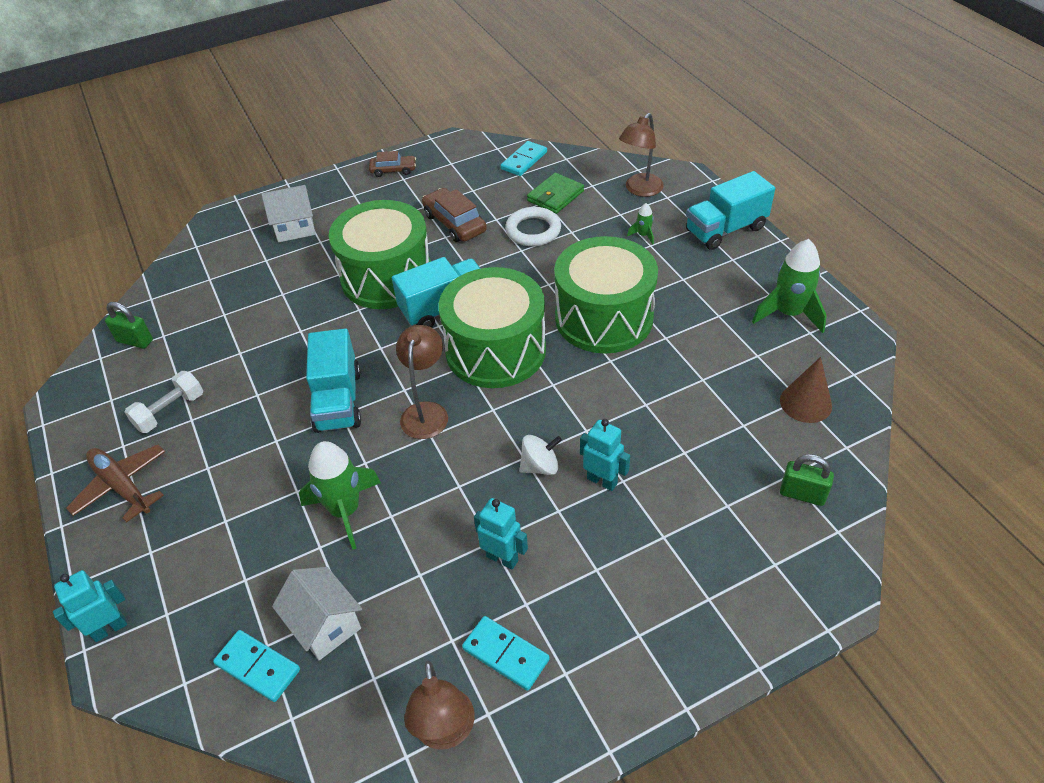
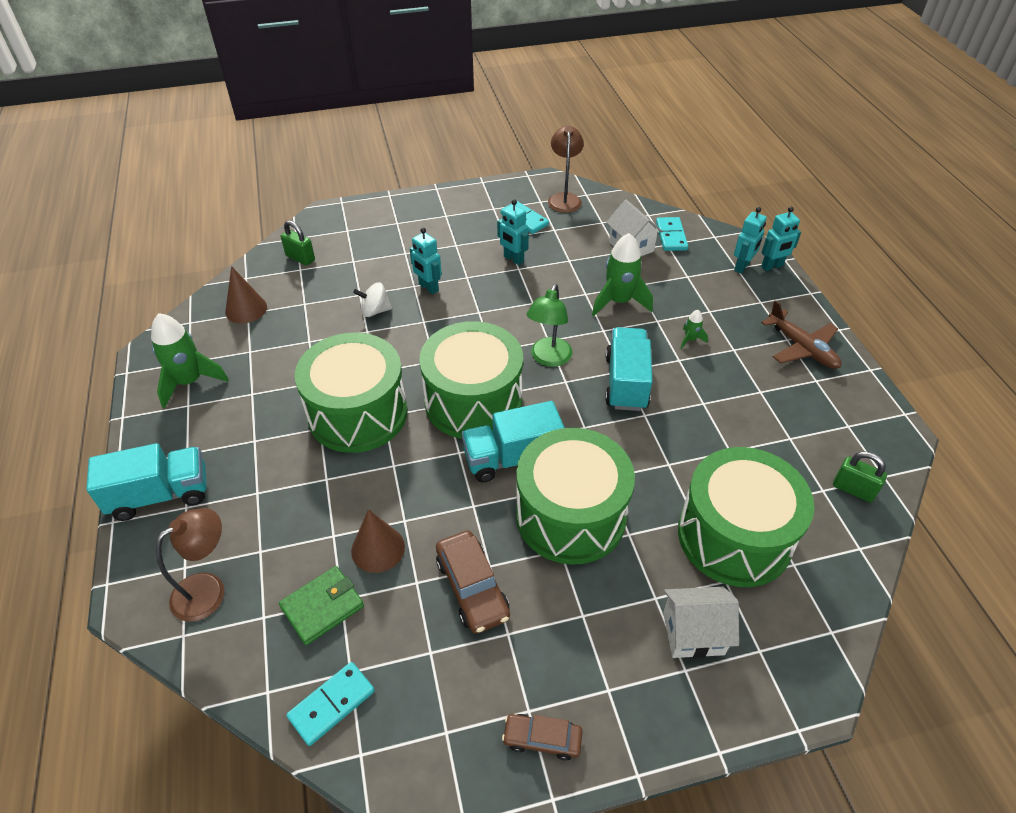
camera: 170 degrees left, 0 degrees up
white dumbbell [125,371,203,433] -> none
turquoise domino [213,630,300,702] -> turquoise domino turned 45 degrees clockwise [656,217,688,251]
brown lamp [396,325,448,439] -> green lamp [527,284,573,367]
white ring [505,207,561,246] -> brown cone [351,509,405,573]
white spinning top [519,435,562,475] -> white spinning top moved to [353,282,392,317]
green rocket [627,203,654,245] -> green rocket moved to [681,310,708,349]
none -> green drum [678,447,814,587]
none -> turquoise robot [734,207,767,274]

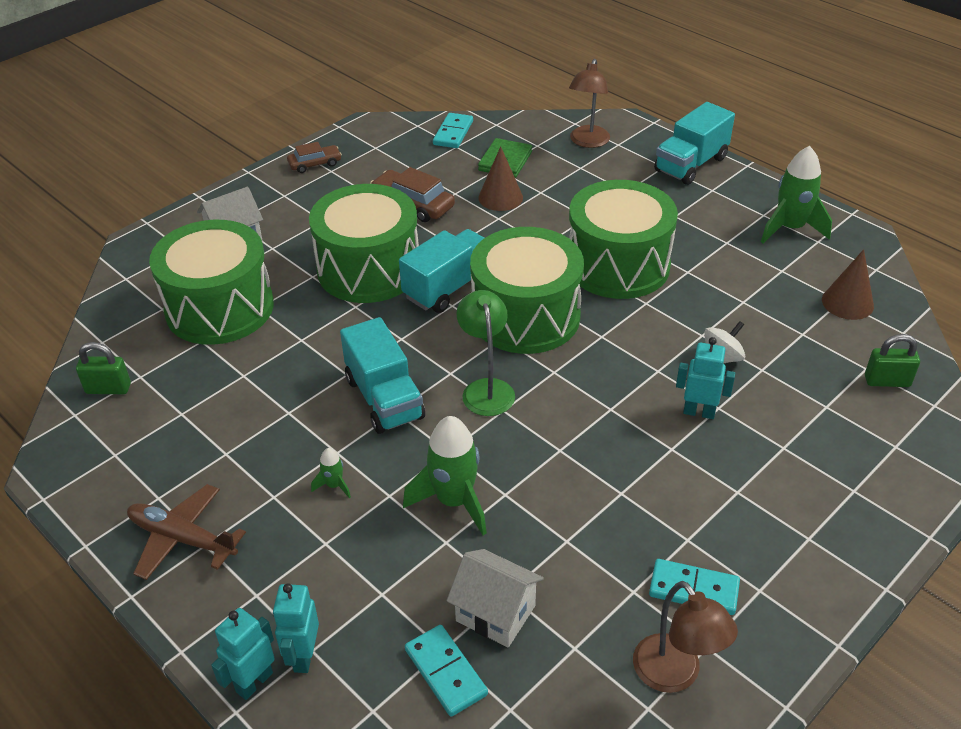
camera: 150 degrees right, 5 degrees down
turquoise robot [497,199,529,265] -> none

